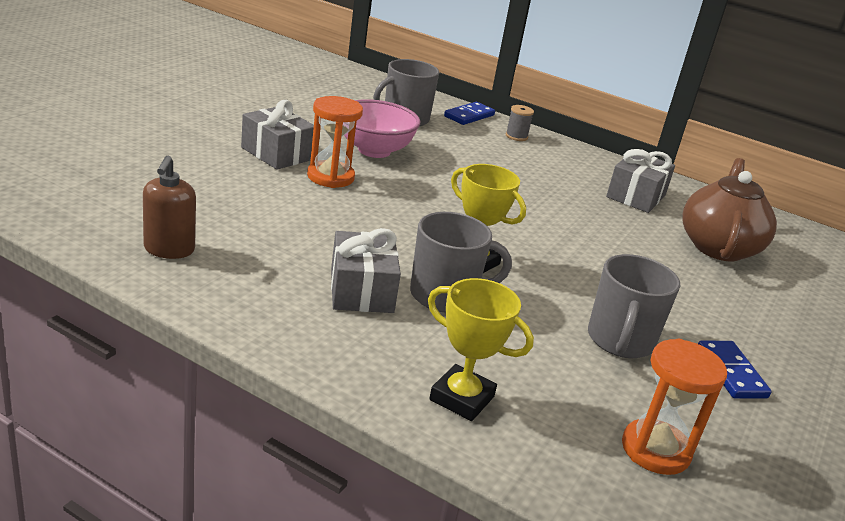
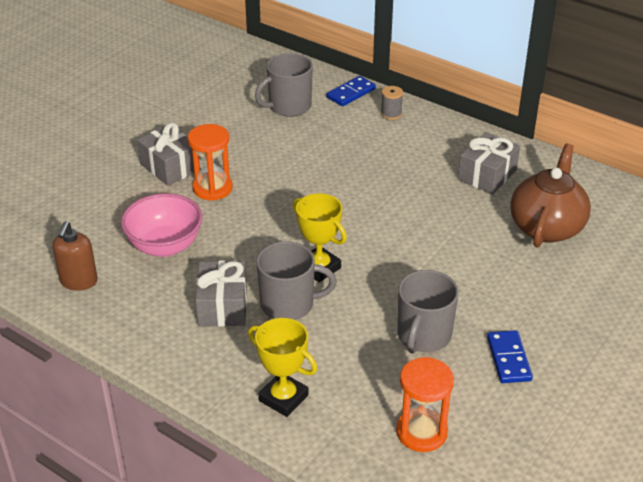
camera: 10 degrees right, 10 degrees up
pink bowl [344,99,420,158] -> pink bowl moved to [121,193,202,257]

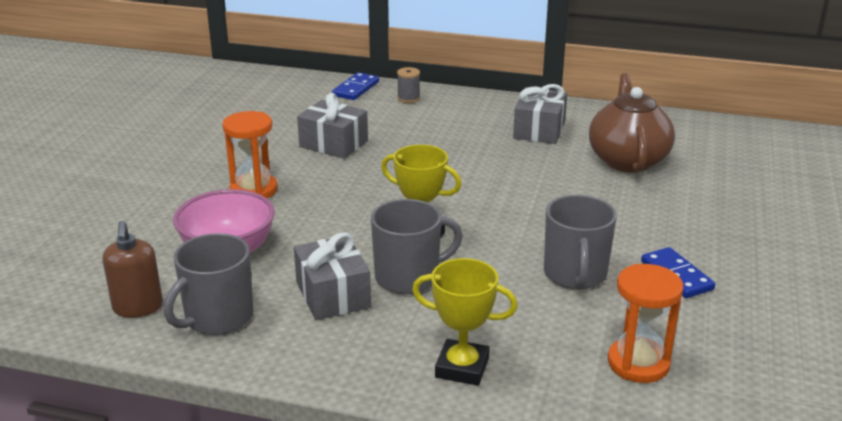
camera: 20 degrees left, 10 degrees down
grey gift [137,123,200,186] -> grey gift moved to [297,93,368,159]
grey mug [255,53,313,117] -> grey mug moved to [164,233,253,335]

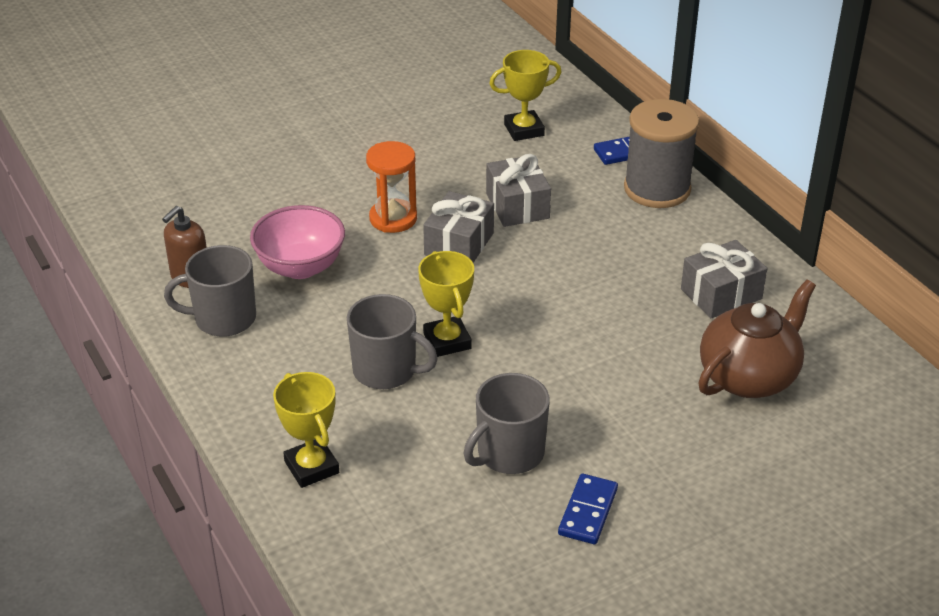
camera: 45 degrees right, 10 degrees up
grey gift [294,232,371,320] -> grey gift moved to [423,191,494,263]
grey spool [397,67,420,103] -> grey spool [624,99,699,208], size x2.48
orange hourglass [608,264,684,383] -> none
none -> yellow trophy [489,50,562,141]

